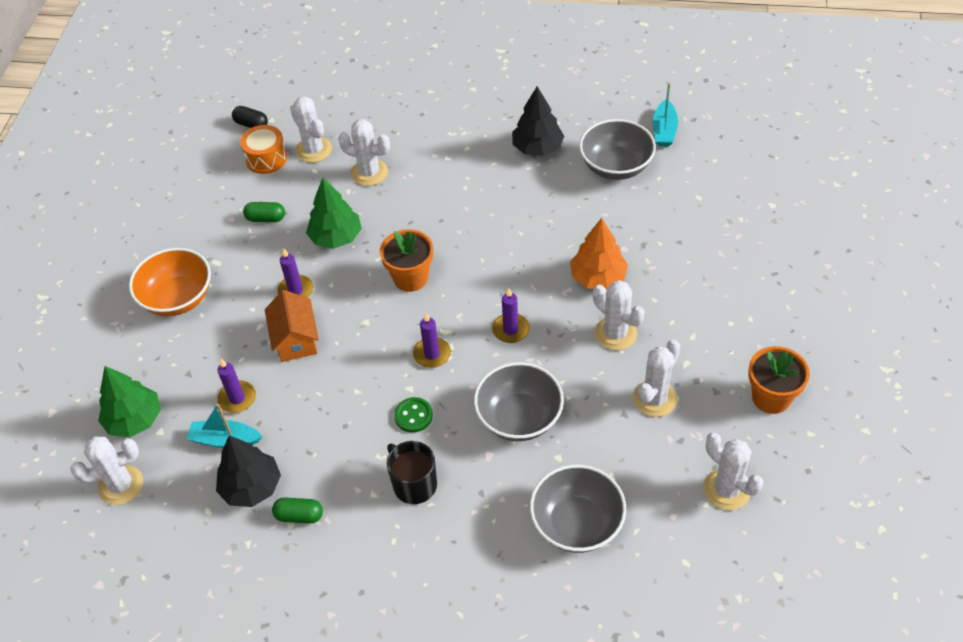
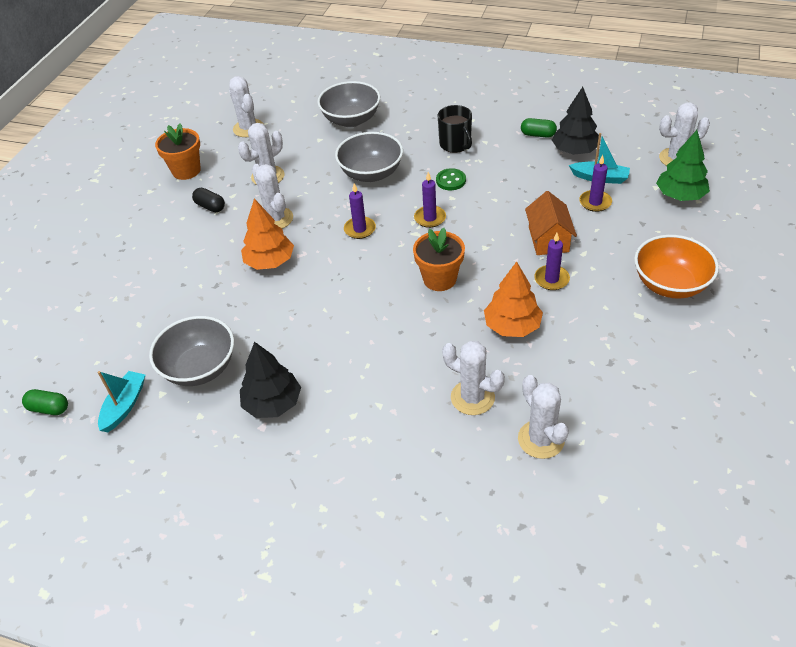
camera: 170 degrees left, 5 degrees down
black capsule [232,106,268,128] -> black capsule moved to [192,188,225,212]
orange drum [240,125,287,174] -> none
green capsule [243,202,285,222] -> green capsule moved to [22,389,68,415]
green tree [306,178,362,249] -> orange tree [484,262,543,337]

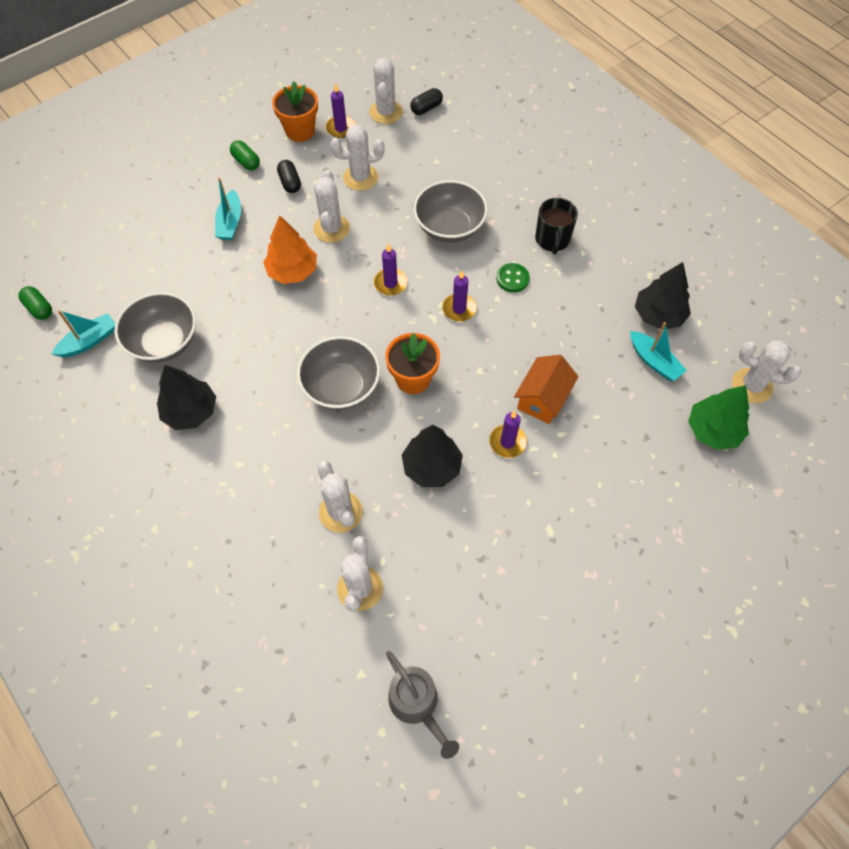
camera: 30 degrees right, 15 degrees up
grey bowl [317,81,380,127] -> grey bowl moved to [297,336,380,410]
orange tree [484,262,543,337] -> black tree [402,425,463,487]
green capsule [521,118,557,138] -> green capsule moved to [230,140,260,170]
purple candle [579,155,612,212] -> purple candle moved to [326,83,356,138]
orange bowl [634,235,719,299] -> none
none -> turquoise boat [215,177,241,240]
none -> grey watering can [386,651,459,759]
none -> black capsule [410,88,443,115]

